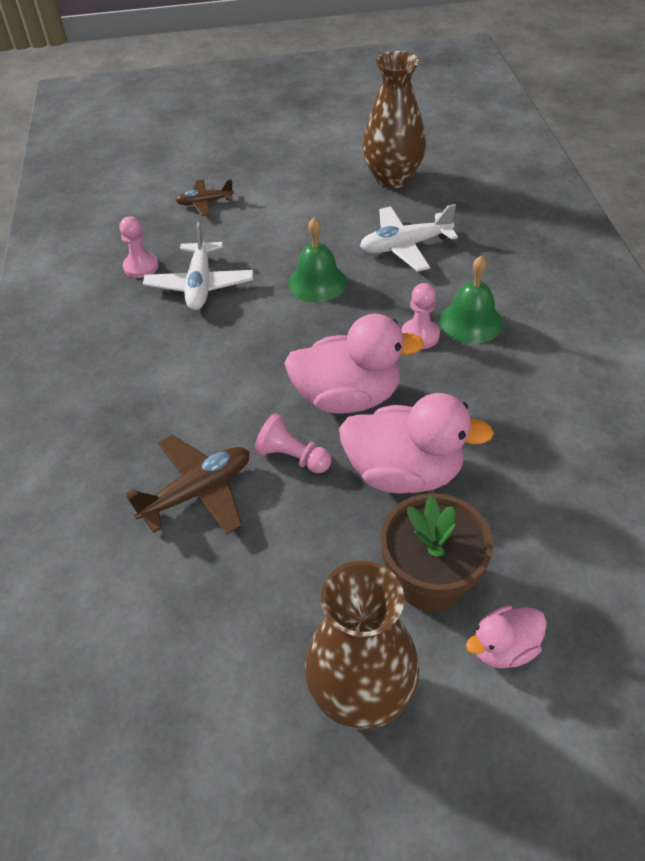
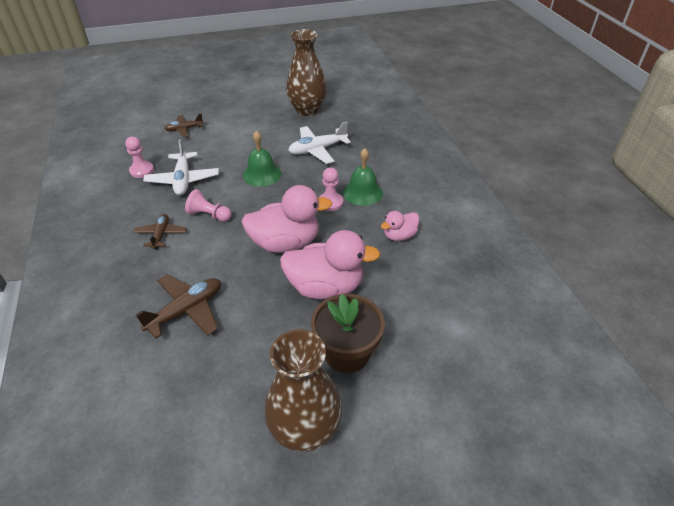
camera: 10 degrees left, 5 degrees down
pink pawn [254,413,331,473] -> pink pawn moved to [185,189,232,222]
pink duck [466,605,547,668] -> pink duck moved to [381,211,419,241]
none -> brown plane [134,214,187,250]

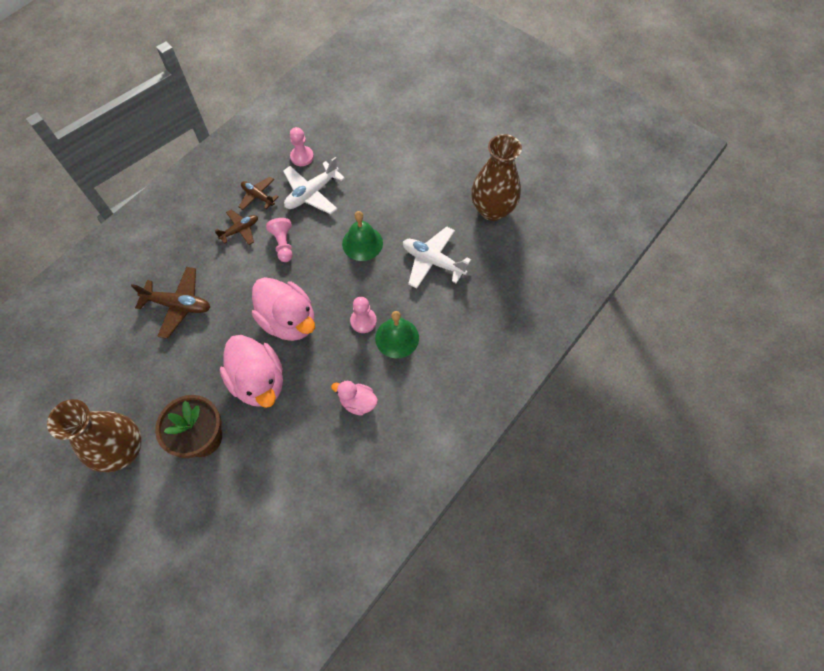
camera: 55 degrees right, 20 degrees up
brown plane [164,113,204,137] -> brown plane moved to [239,177,279,210]

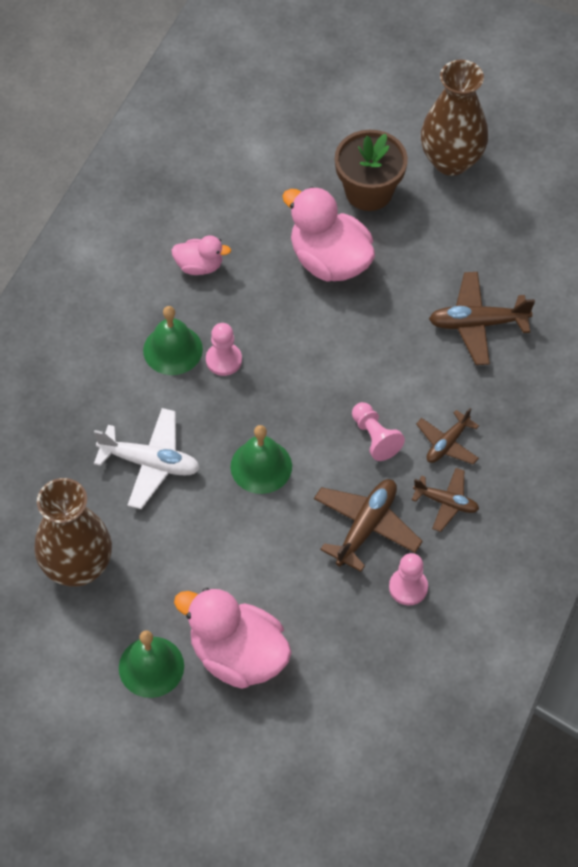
camera: 165 degrees right, 5 degrees down
pink duck [252,277,315,341] -> pink duck moved to [174,588,291,689]
white plane [283,157,345,215] -> brown plane [314,479,423,572]
none -> green bell [119,630,184,698]

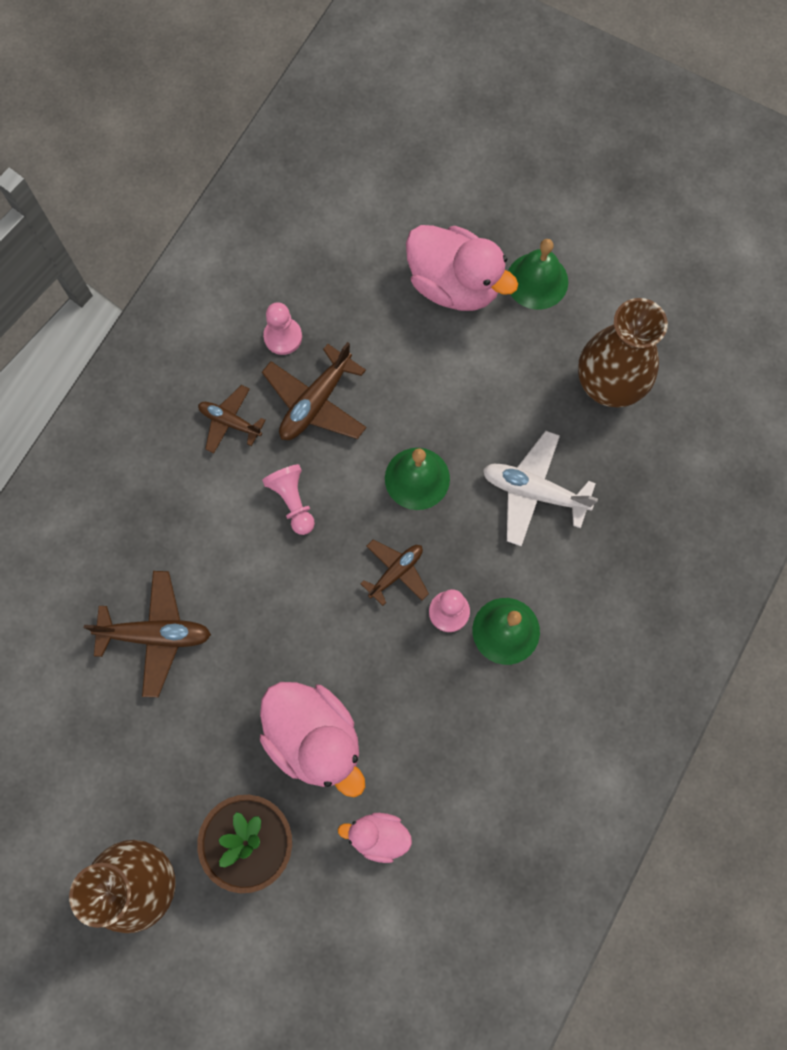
camera: 175 degrees left, 15 degrees up
pink duck [171,235,231,275] -> pink duck moved to [338,813,412,863]
brown plane [416,408,479,465] -> brown plane moved to [361,539,429,606]

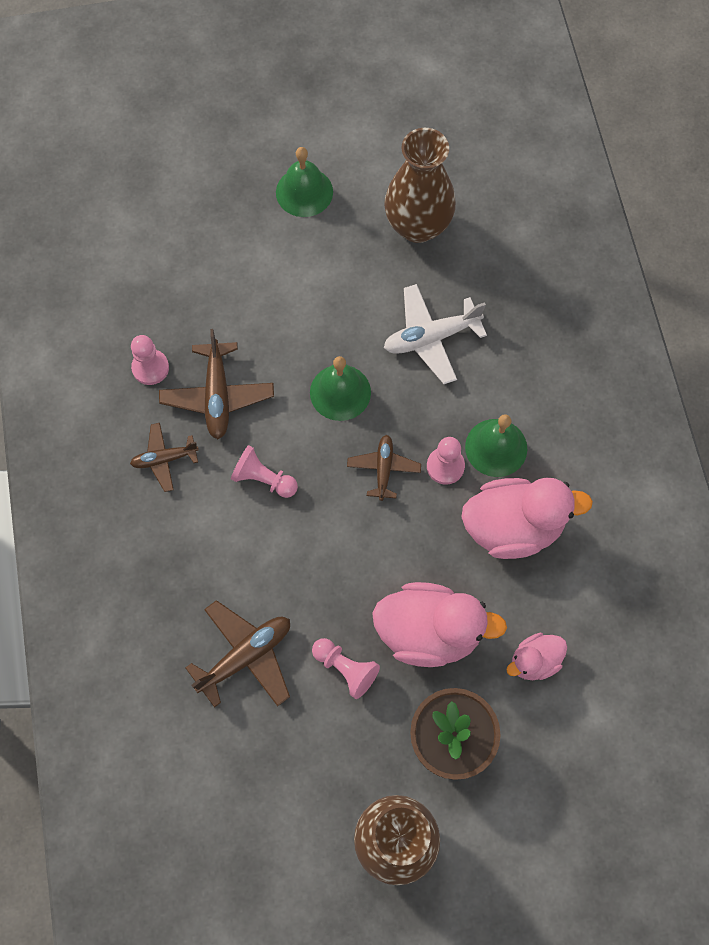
camera: 40 degrees left, 5 degrees down
pink duck [406,225,518,311] -> pink duck moved to [461,478,593,559]
none -> pink pawn [312,638,380,699]

